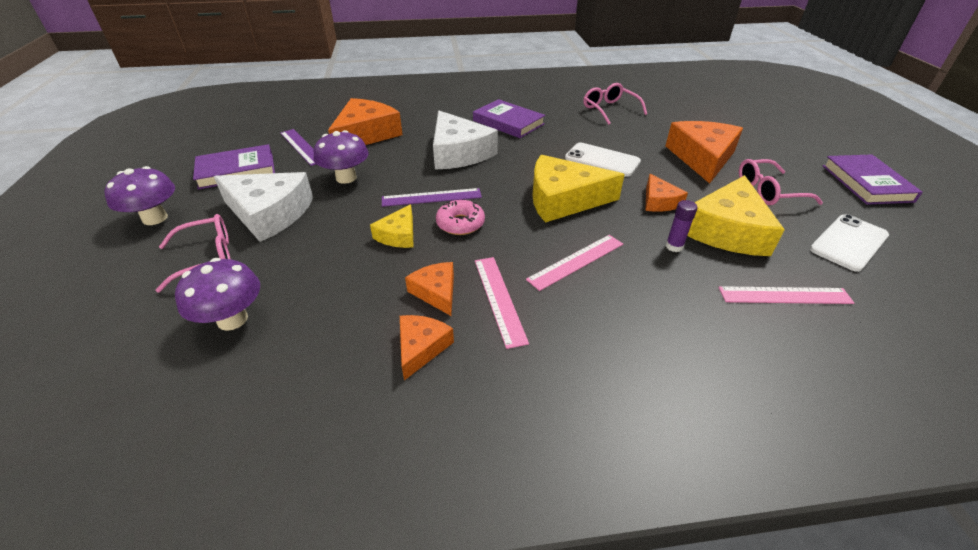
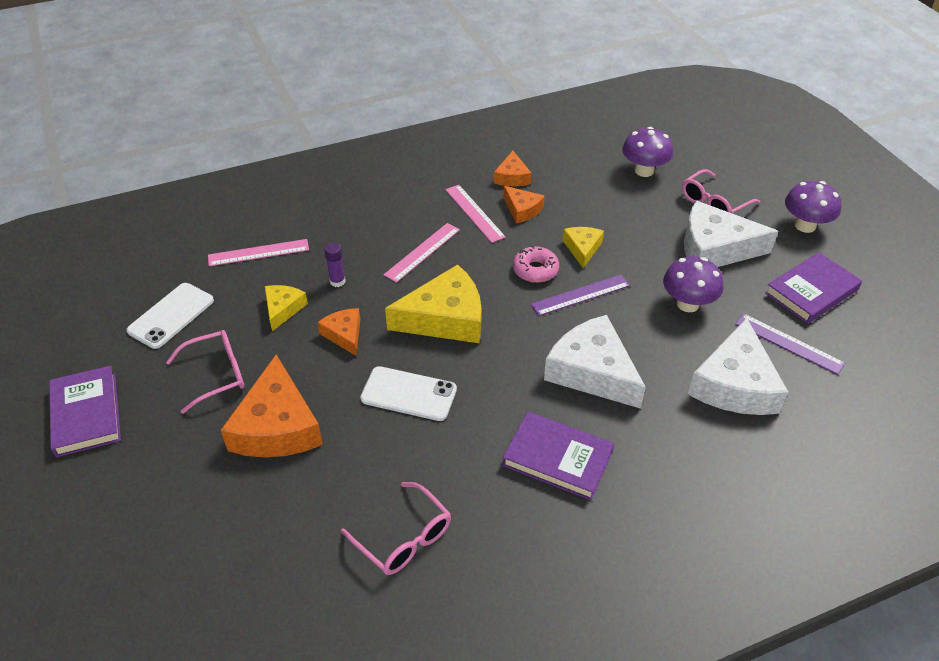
camera: 165 degrees right, 5 degrees up
orange cheese [328,98,403,145] -> white cheese [688,318,788,415]
yellow cheese [687,175,785,256] -> yellow cheese [265,285,308,331], size x0.53

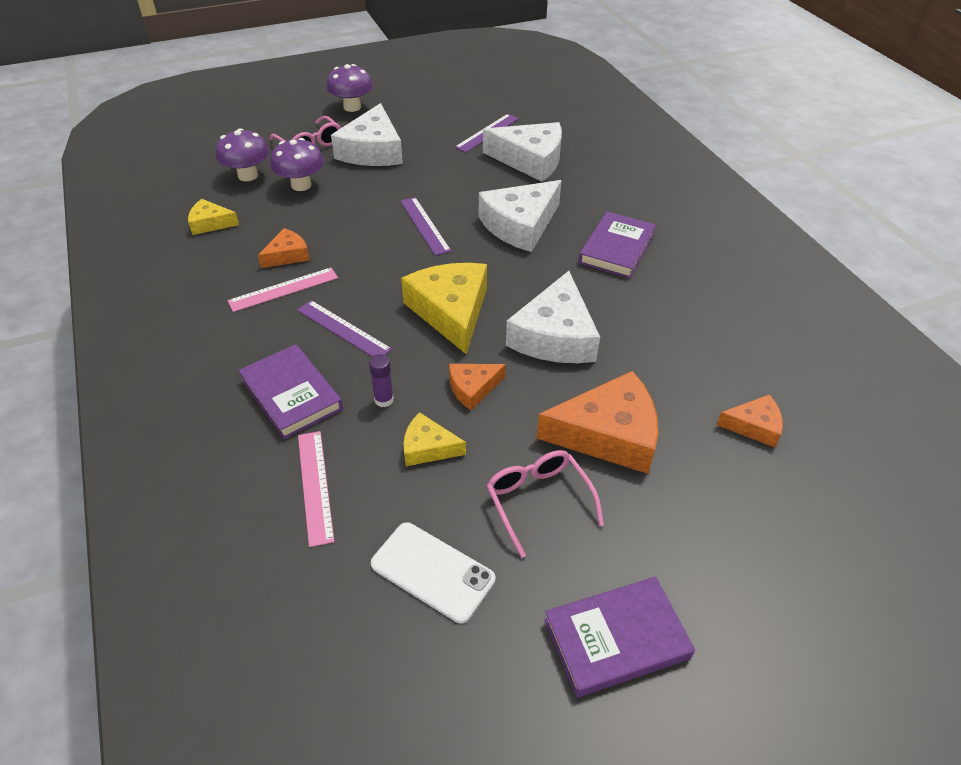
camera: 90 degrees left, 0 degrees up
pink glasses [341,482,451,575] -> none
white phone [360,366,457,421] -> white cheese [506,271,600,363]
pink ruler [384,223,460,283] -> purple ruler [297,300,392,356]
orange cheese [494,151,532,186] -> orange cheese moved to [717,394,783,447]
pink donut [513,246,559,283] -> none
yellow cheese [562,227,604,268] -> yellow cheese moved to [188,199,239,235]
purple mushroom [663,256,724,312] -> purple mushroom moved to [270,138,324,191]
purple book [765,252,862,324] -> purple book moved to [238,344,343,439]

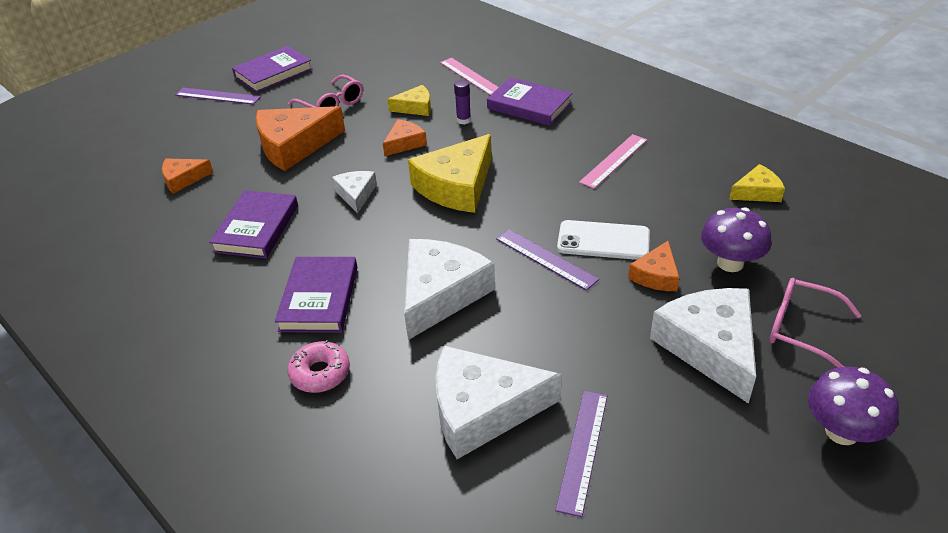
camera: 160 degrees right, 5 degrees down
purple mushroom [216,128,269,181] -> none
orange cheese [258,228,310,268] -> orange cheese moved to [628,241,680,291]
purple ruler [297,300,392,356] -> purple ruler moved to [175,87,261,105]
white phone [371,522,495,623] -> white phone moved to [557,220,650,260]
yellow cheese [401,263,487,354] -> yellow cheese turned 75 degrees clockwise [408,134,492,213]
white cheese [506,271,600,363] -> white cheese [332,171,377,213], size x0.53
none -> purple book [209,190,298,259]
none -> pink donut [287,340,350,393]

